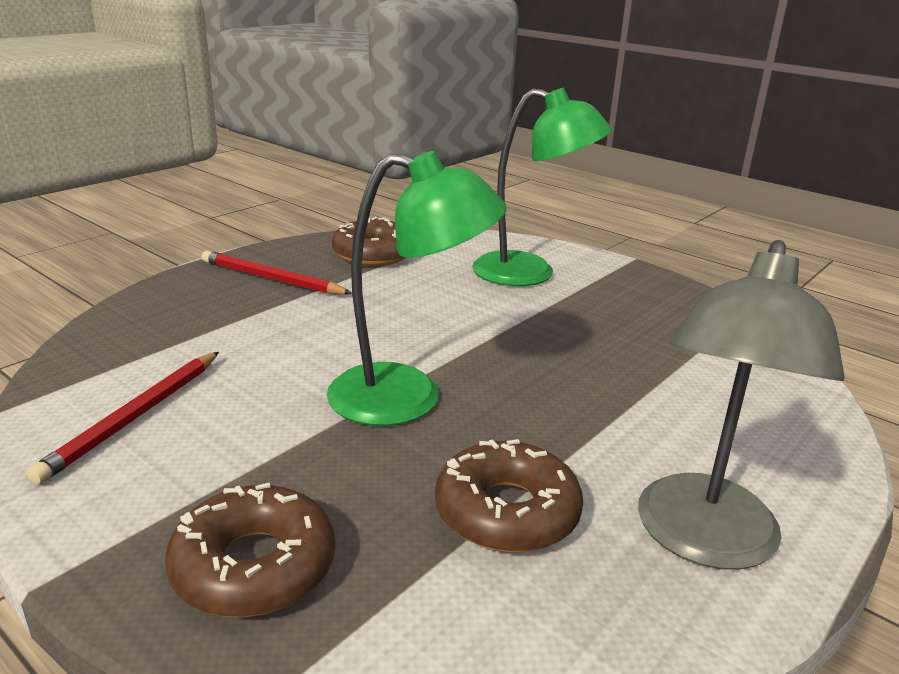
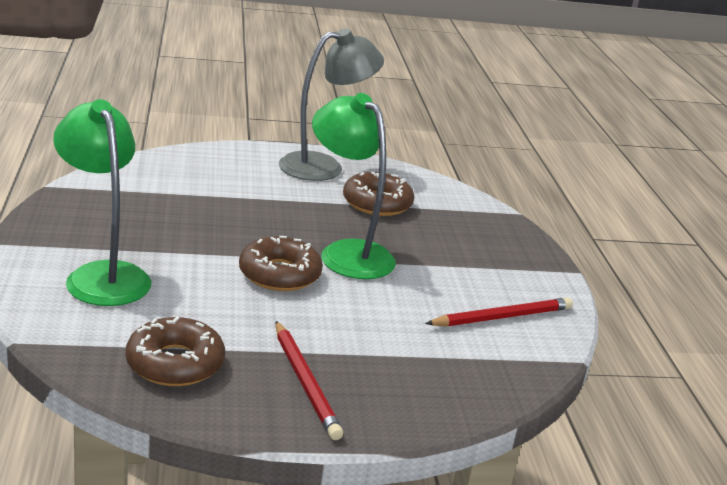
camera: 140 degrees left, 0 degrees up
brown donut [165,483,335,617] -> brown donut moved to [239,236,323,291]

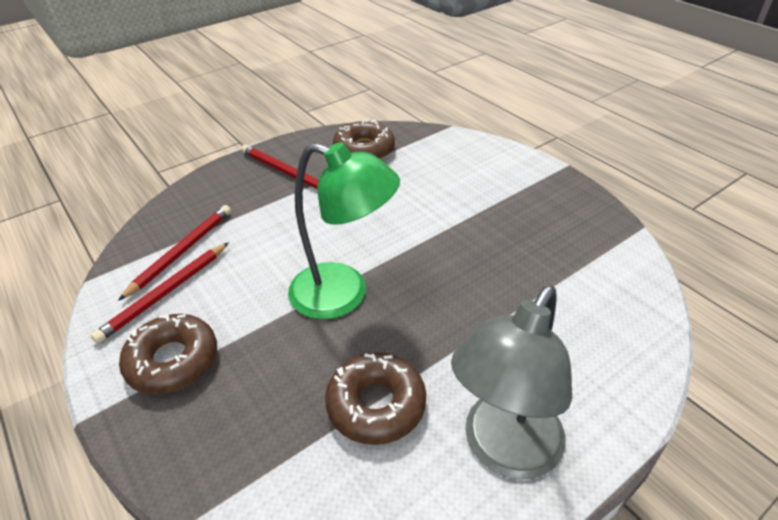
camera: 155 degrees right, 15 degrees up
green lamp [53,99,151,306] -> none
brown donut [239,236,323,291] -> brown donut moved to [119,314,217,394]
none -> red pencil [118,205,231,301]

